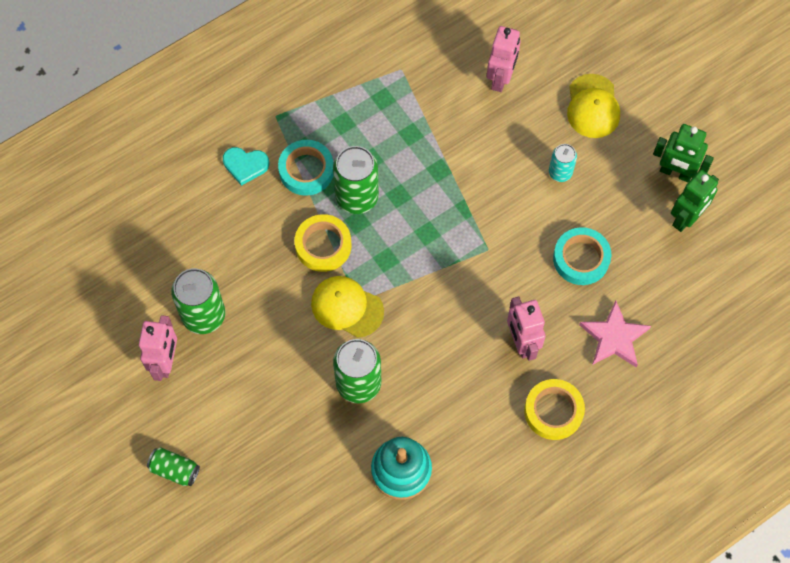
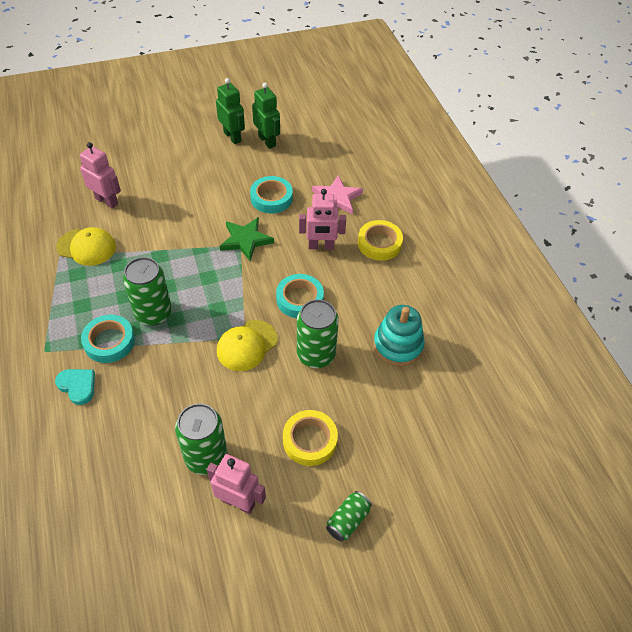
camera: 75 degrees left, 15 degrees down
turquoise heart [223,147,269,186] -> turquoise heart turned 75 degrees counterclockwise [55,369,95,405]
yellow tape [295,214,351,272] -> yellow tape moved to [283,410,338,466]
turquoise can [549,144,577,182] -> none
yellow cap [567,74,620,138] -> yellow cap moved to [56,227,116,266]
green robot [653,124,714,182] -> green robot turned 75 degrees counterclockwise [216,78,245,144]
none -> green star [220,217,274,261]
none -> turquoise tape [276,274,324,318]

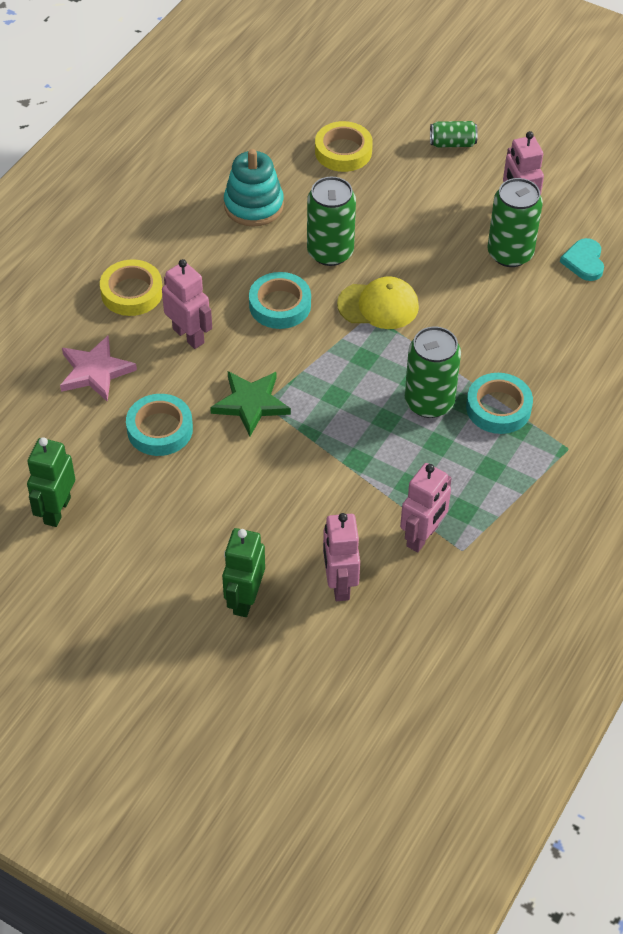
camera: 130 degrees left, 0 degrees up
turquoise heart [55,369,95,405] -> turquoise heart moved to [560,238,604,281]
yellow cap [56,227,116,266] -> pink robot [400,463,452,552]
green robot [216,78,245,144] -> green robot moved to [222,528,265,617]
yellow tape [283,410,338,466] -> yellow tape moved to [315,121,373,172]

